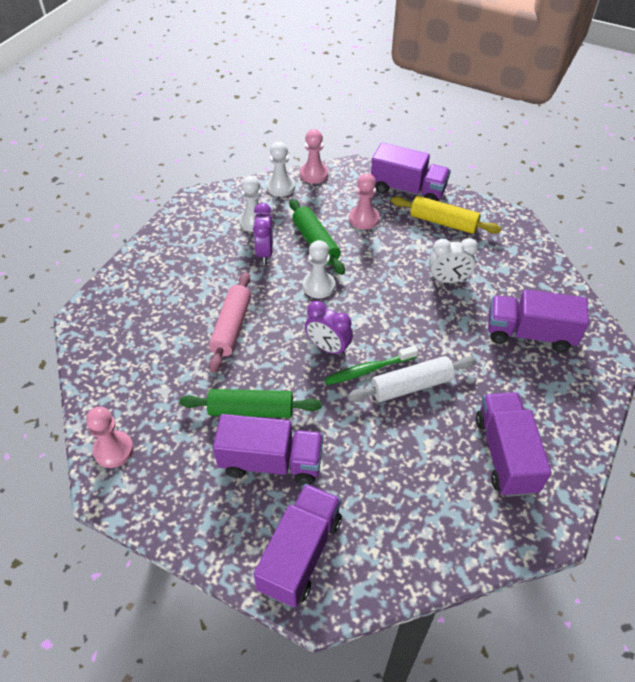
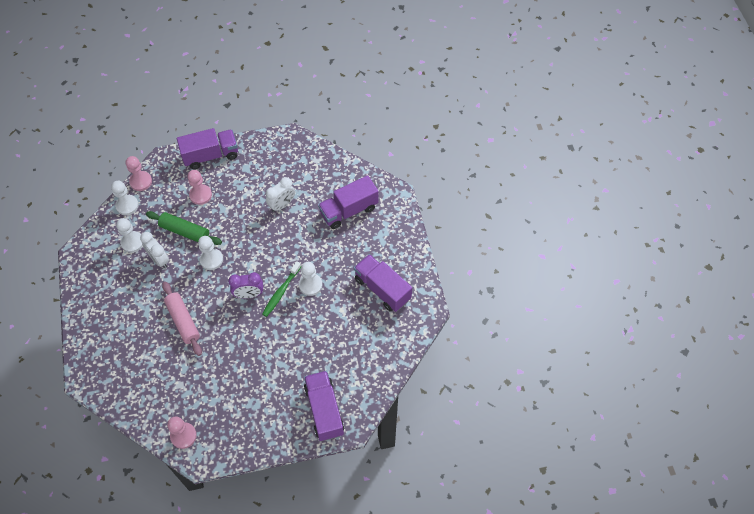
camera: 40 degrees left, 10 degrees up
green rolling pin [179,389,322,418] -> none
purple truck [213,414,323,485] -> none
purple clock [253,203,273,264] -> white clock [140,232,169,268]
white rolling pin [347,356,476,402] -> white pawn [299,262,322,296]
yellow rolling pin [391,196,501,234] -> none

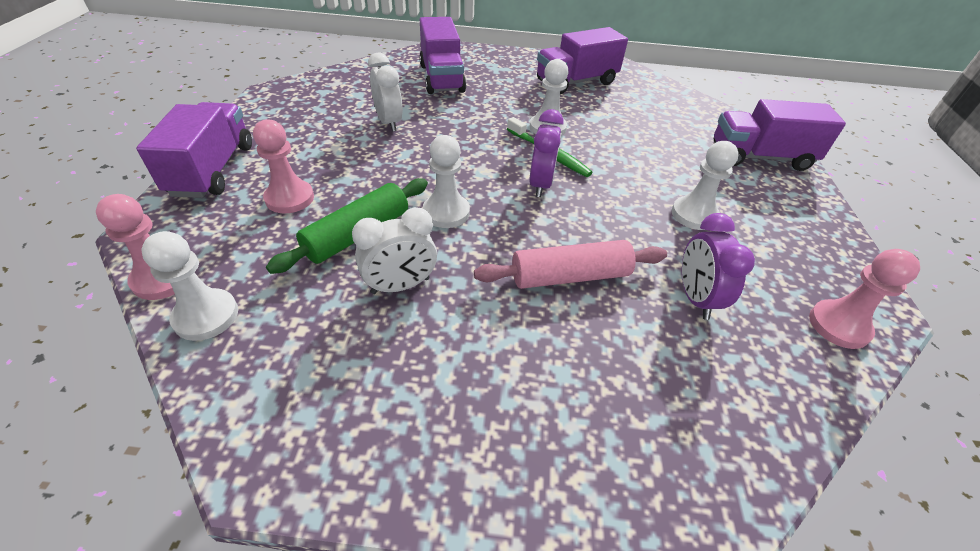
camera: 75 degrees left, 15 degrees down
white pawn [116,218,143,253] -> white pawn moved to [672,141,739,230]
none -> purple clock [682,213,755,320]

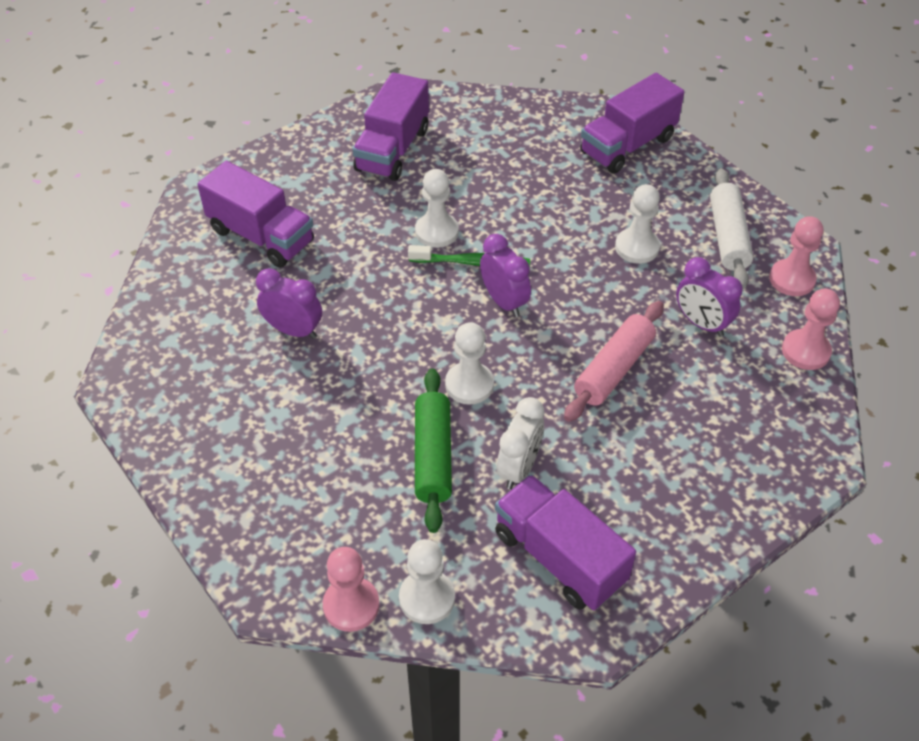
camera: 40 degrees left, 5 degrees up
purple truck [136,102,252,198] -> purple truck moved to [495,475,636,610]
pink pawn [253,119,314,213] -> pink pawn moved to [782,289,840,370]
white clock [368,53,403,132] -> purple clock [256,268,322,339]
none -> white rolling pin [710,168,754,289]

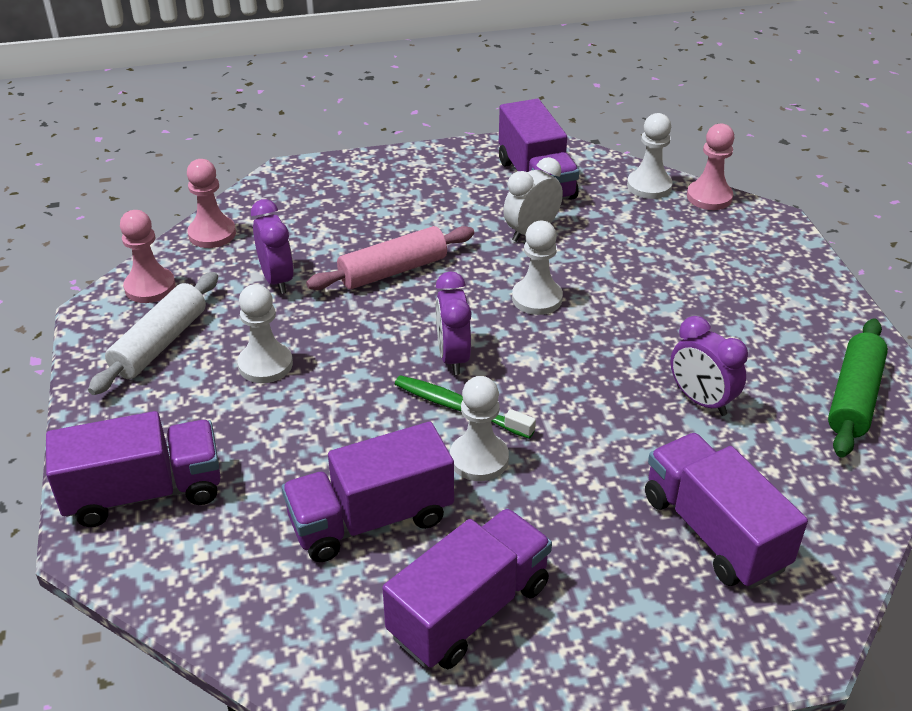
camera: 155 degrees left, 10 degrees down
green rolling pin [415,368,452,533] -> green rolling pin moved to [828,318,888,458]
none -> purple truck [282,422,454,562]

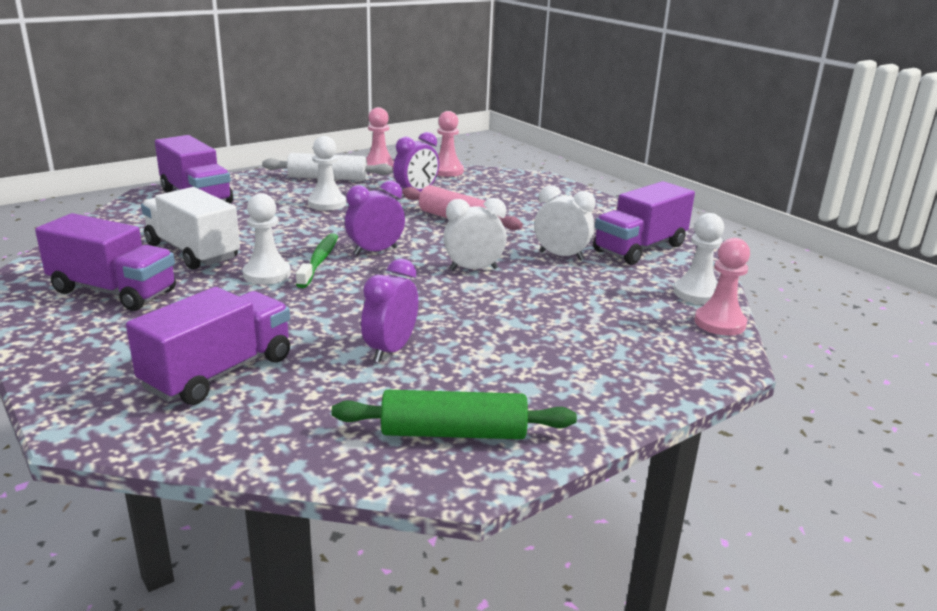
camera: 65 degrees right, 15 degrees down
purple truck [282,422,454,562] -> white truck [141,187,240,270]
white pawn [512,221,563,315] -> white clock [443,198,507,271]

